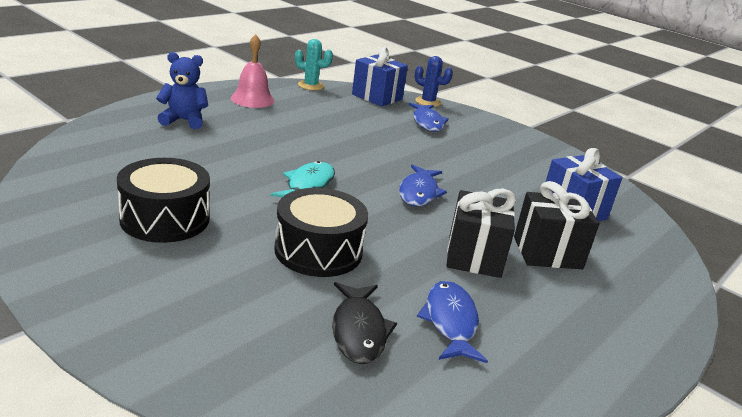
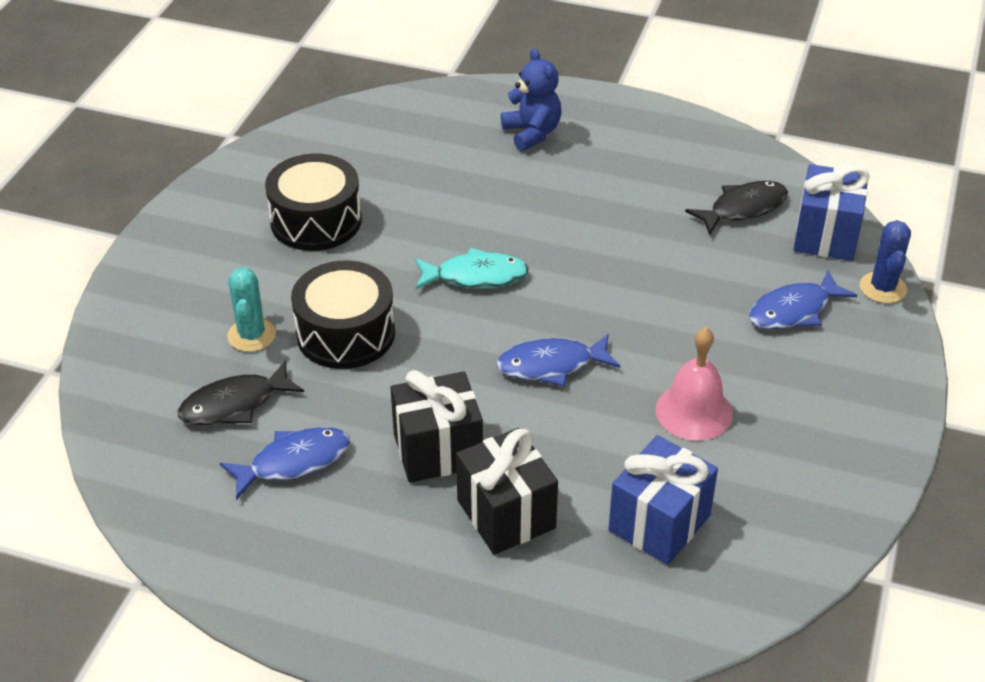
camera: 70 degrees right, 15 degrees up
pink bell [231,34,275,108] -> pink bell moved to [656,327,733,441]
turquoise cactus [295,39,333,90] -> turquoise cactus moved to [227,267,276,352]
none -> black fish [685,181,788,235]

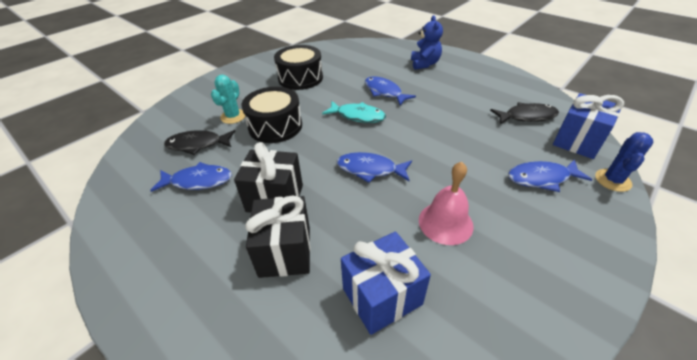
camera: 25 degrees right, 0 degrees up
none -> blue fish [365,77,416,105]

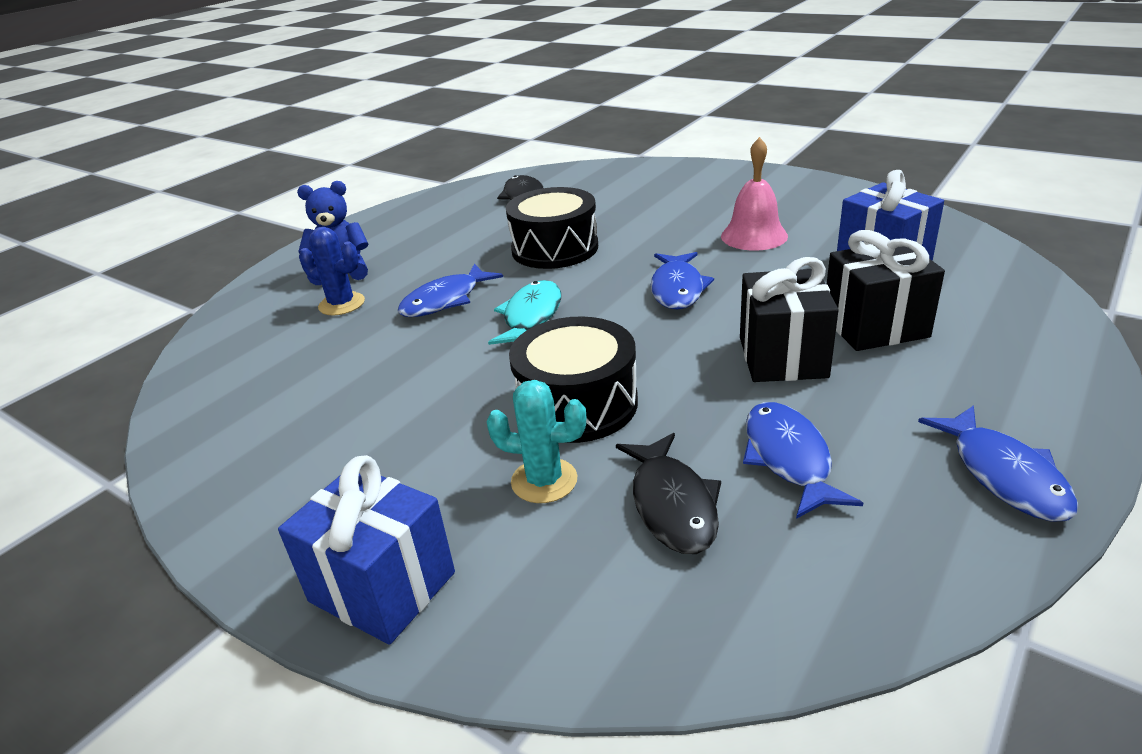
camera: 95 degrees left, 10 degrees down
black drum [274,45,323,90] -> black drum moved to [506,187,598,269]
blue fish [508,159,593,192] -> blue fish moved to [918,405,1078,522]
blue gift [553,93,624,159] -> blue gift moved to [278,455,455,645]
blue cactus [595,132,653,192] -> blue cactus moved to [299,227,365,315]

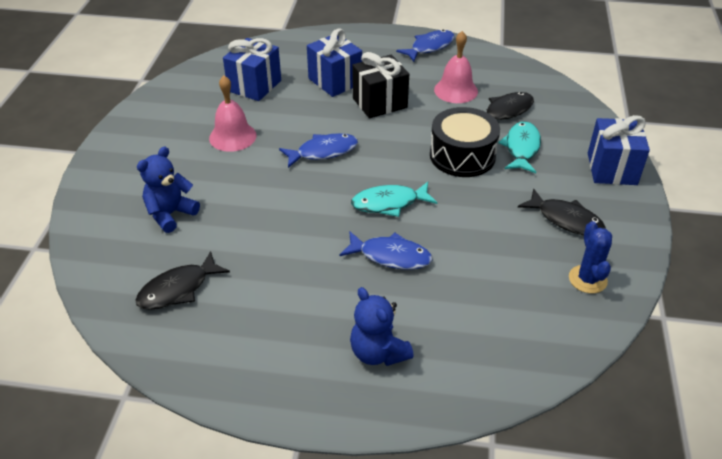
camera: 120 degrees left, 10 degrees up
blue cactus [299,227,365,315] -> blue cactus moved to [569,221,612,293]
turquoise cactus [486,380,586,503] -> turquoise fish [498,121,541,173]
black drum [506,187,598,269] -> none
blue fish [743,402,863,519] -> pink bell [434,31,478,103]
black gift [827,230,945,351] -> blue gift [307,28,362,97]
none -> blue teddy bear [137,147,200,233]
none -> black fish [518,188,606,235]

